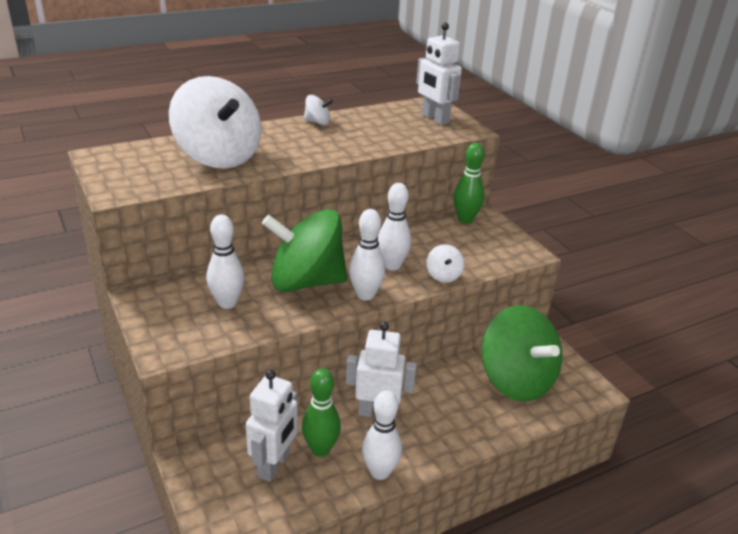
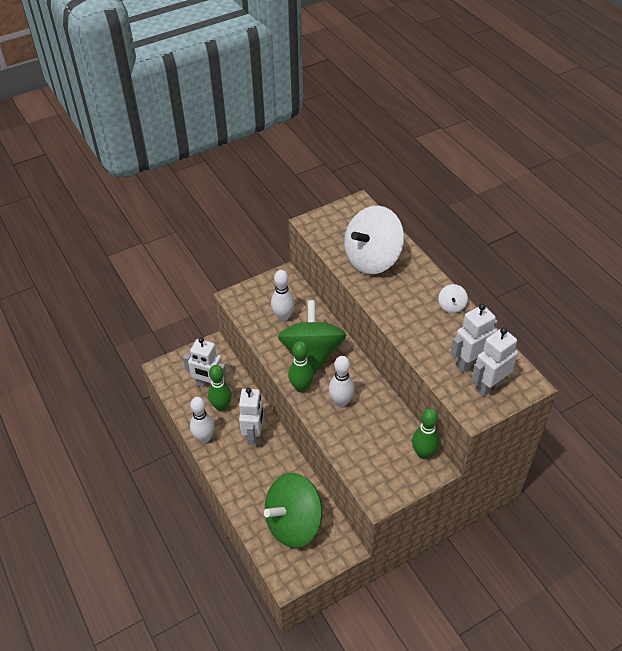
camera: 90 degrees right, 15 degrees up
white bowling pin [349,209,385,301] -> green bowling pin [288,341,314,393]
white spinning top [426,244,464,283] -> none
none -> white robot [450,303,498,372]

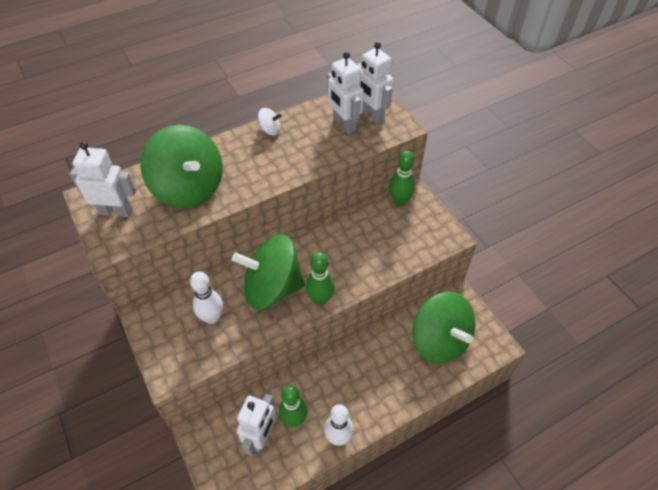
camera: 90 degrees left, 5 degrees up
white robot [239,388,264,445] -> white robot moved to [70,142,136,217]
white bowling pin [329,356,355,407] -> none
white spinning top [344,206,404,274] -> green spinning top [141,125,223,208]

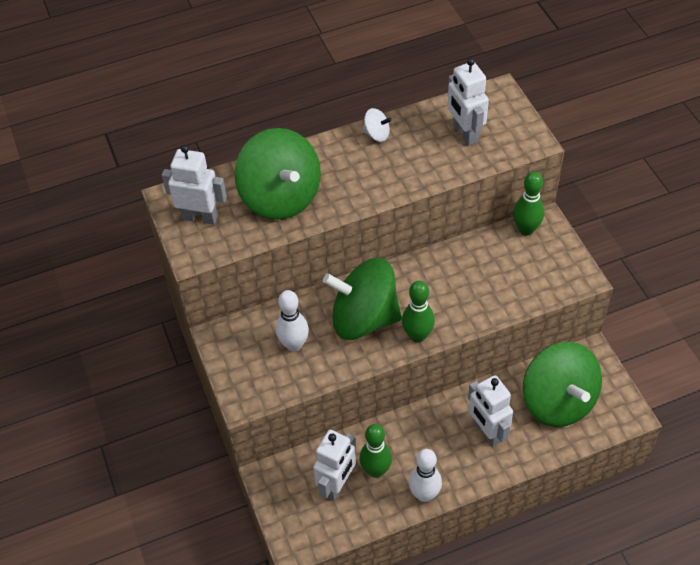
camera: 10 degrees right, 0 degrees up
white robot [357,42,394,124] -> white robot moved to [468,375,513,447]

